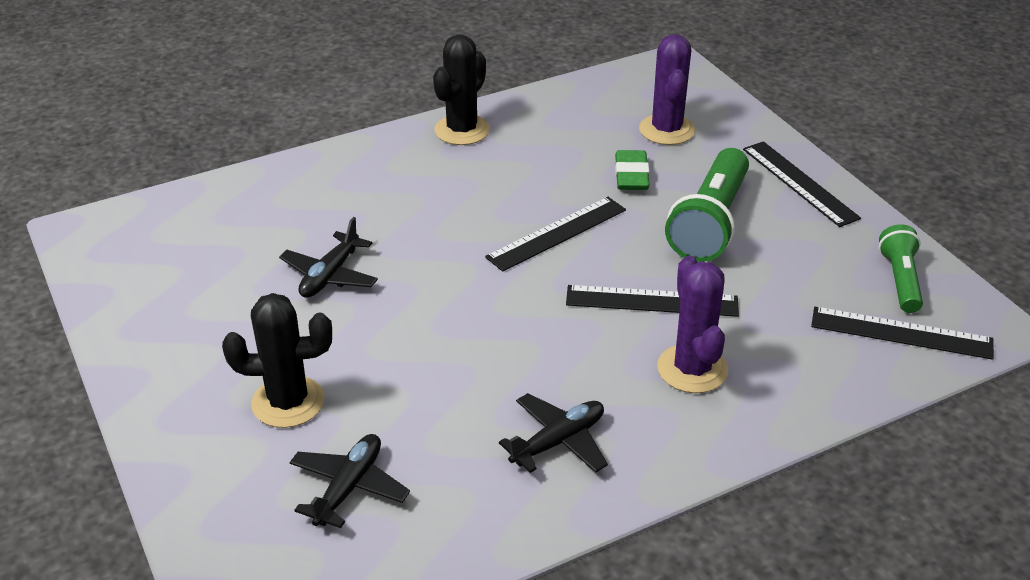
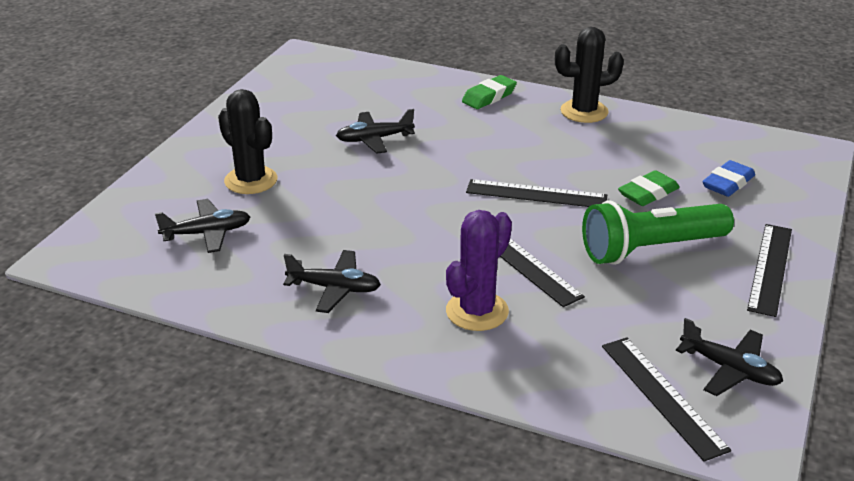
camera: 50 degrees right, 5 degrees down
purple cactus [639,34,695,145] -> blue eraser [702,160,755,197]
green flashlight [879,224,923,313] -> black plane [676,318,783,396]
none -> green eraser [462,75,517,109]

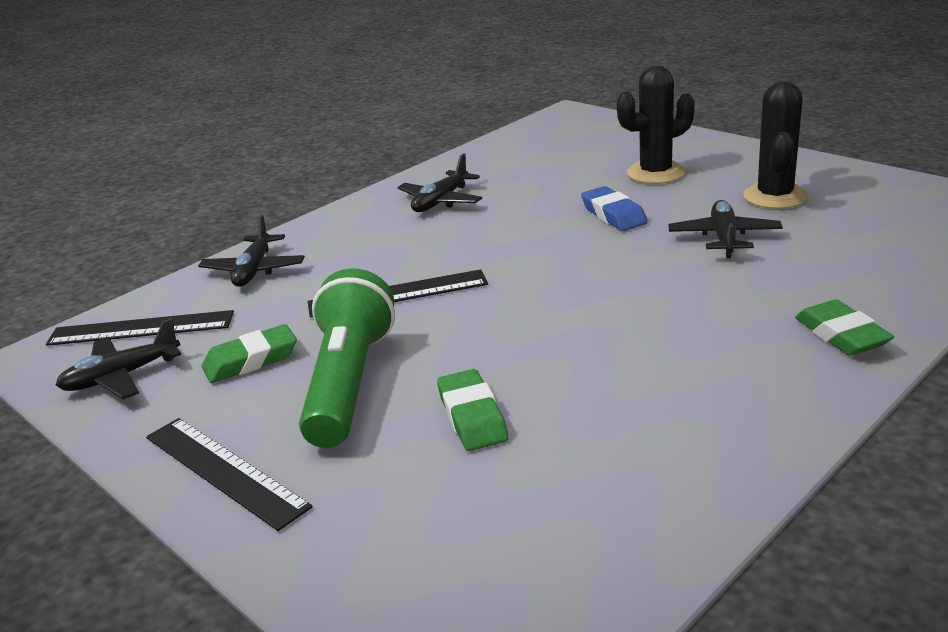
camera: 115 degrees right, 5 degrees down
black plane [155,199,250,253] -> black plane moved to [198,214,305,287]
purple cactus [446,210,512,331] -> none
black ruler [466,179,607,207] -> none
black cactus [555,27,624,123] -> black cactus moved to [743,81,808,209]
blue eraser [702,160,755,197] -> blue eraser moved to [581,186,648,231]
none -> green eraser [202,324,297,383]

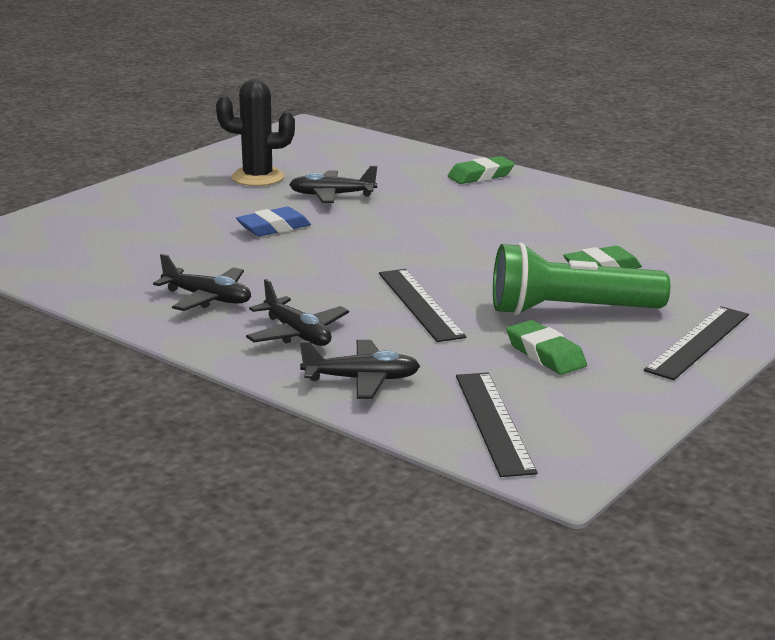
camera: 100 degrees left, 5 degrees down
black plane [55,318,181,399] -> black plane moved to [246,279,349,346]
black cactus [617,66,695,184] -> none

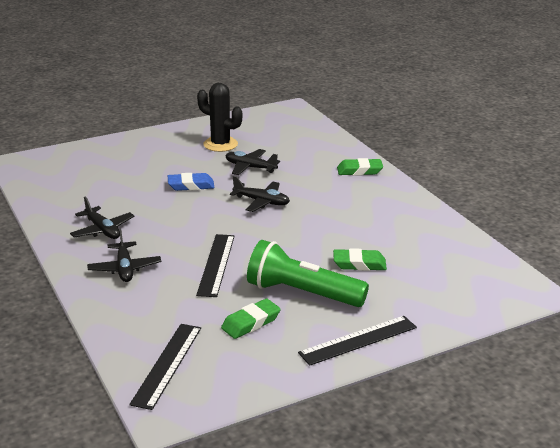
camera: 25 degrees right, 5 degrees up
black plane [300,340,420,399] -> black plane moved to [230,176,290,212]
green eraser [506,320,587,375] -> green eraser turned 60 degrees clockwise [221,298,281,339]

